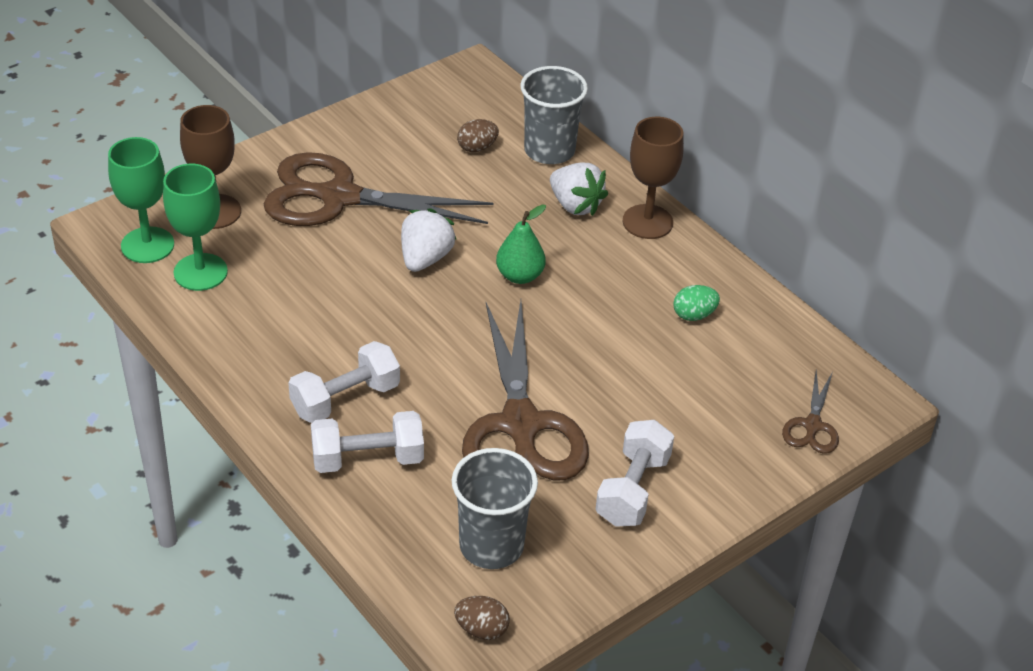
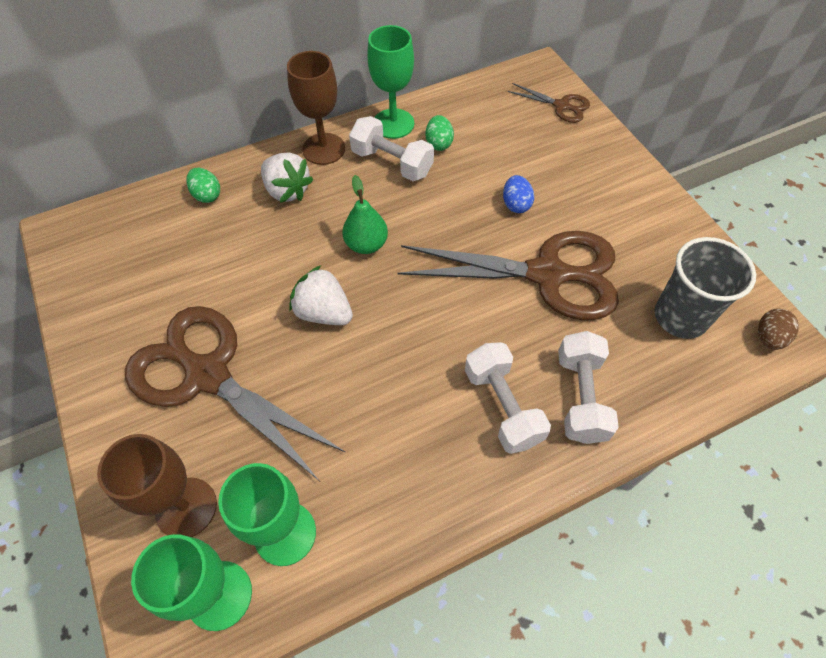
camera: 75 degrees left, 15 degrees up
brown scissors [263,152,493,226] -> brown scissors turned 105 degrees clockwise [125,306,345,481]
brown egg [457,119,499,152] -> none
grey cup [520,66,588,164] -> green egg [186,168,220,203]
white strawberry [550,162,608,216] -> white strawberry turned 75 degrees clockwise [261,153,314,203]
white dumbbell [595,420,674,527] -> white dumbbell moved to [349,116,434,181]
none -> green goblet [367,25,414,139]
none -> blue egg [503,175,534,213]

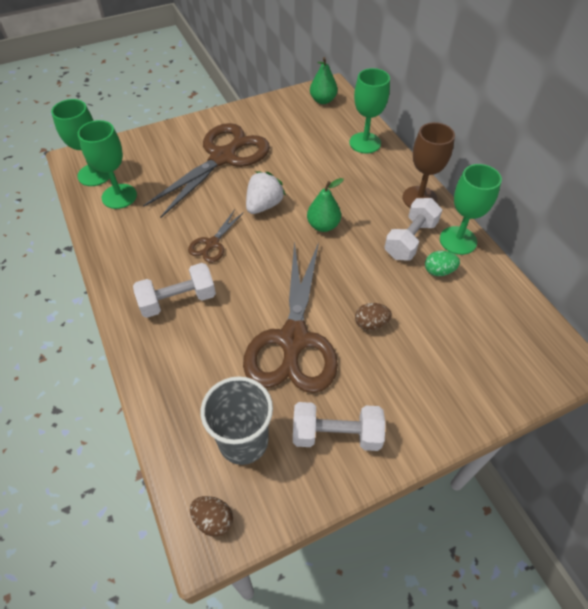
camera: 90 degrees right, 5 degrees down
brown goblet [97,434,217,537] -> none
green egg [186,168,220,203] -> green goblet [349,68,390,154]
white strawberry [261,153,314,203] -> none
blue egg [503,175,534,213] -> brown egg [355,303,392,330]
brown scissors [507,83,590,123] -> brown scissors moved to [188,209,244,263]
white dumbbell [558,331,619,444] -> white dumbbell moved to [293,402,385,451]
none -> green pear [310,57,338,104]

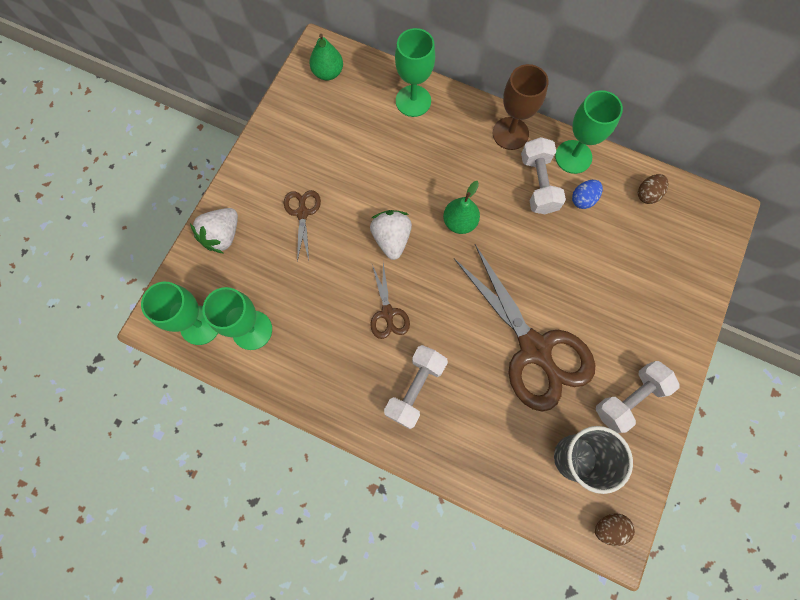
camera: 40 degrees left, 20 degrees up
brown scissors [143,123,270,218] -> brown scissors [284,190,321,261], size x0.45
brown egg [355,303,392,330] -> brown egg moved to [638,174,668,204]
green egg [425,251,460,276] -> blue egg [572,180,603,209]
none -> white strawberry [190,208,238,254]

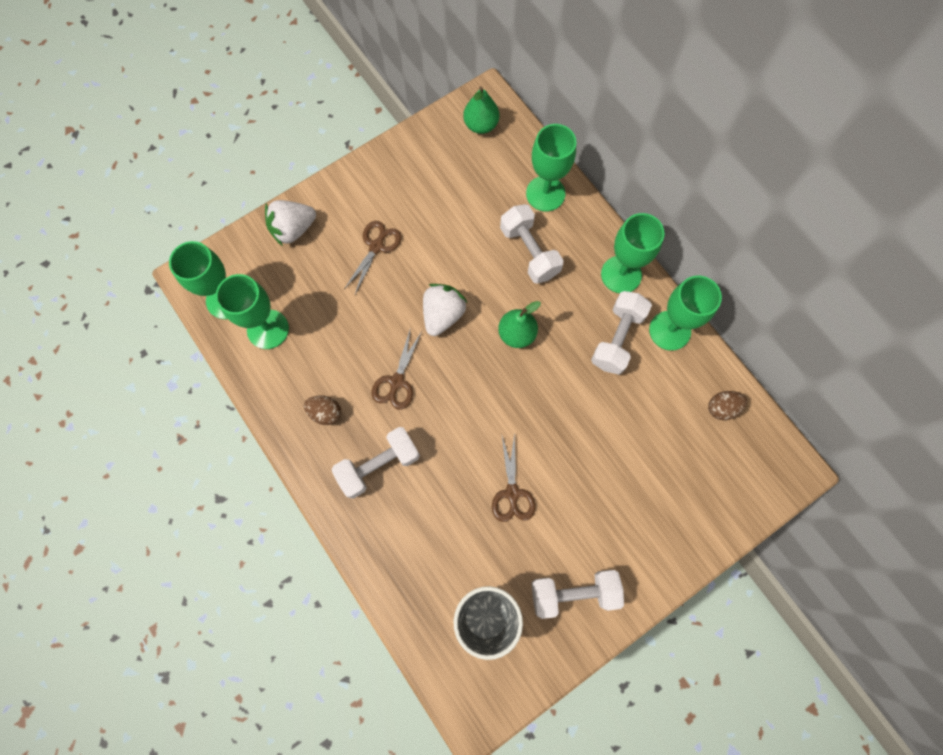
camera: 30 degrees right, 0 degrees up
brown scissors [454,244,595,411] -> brown scissors [492,433,535,522], size x0.45
brown goblet [493,64,549,150] -> green goblet [601,213,665,293]
blue egg [572,180,603,209] -> none
brown egg [595,513,635,546] -> brown egg moved to [304,396,341,425]
none -> white dumbbell [500,204,564,284]

